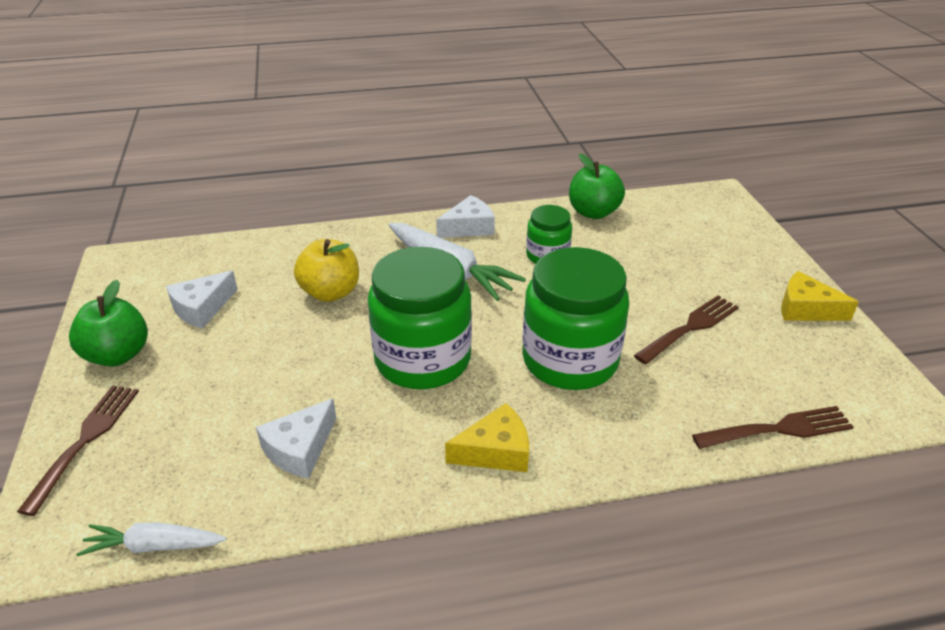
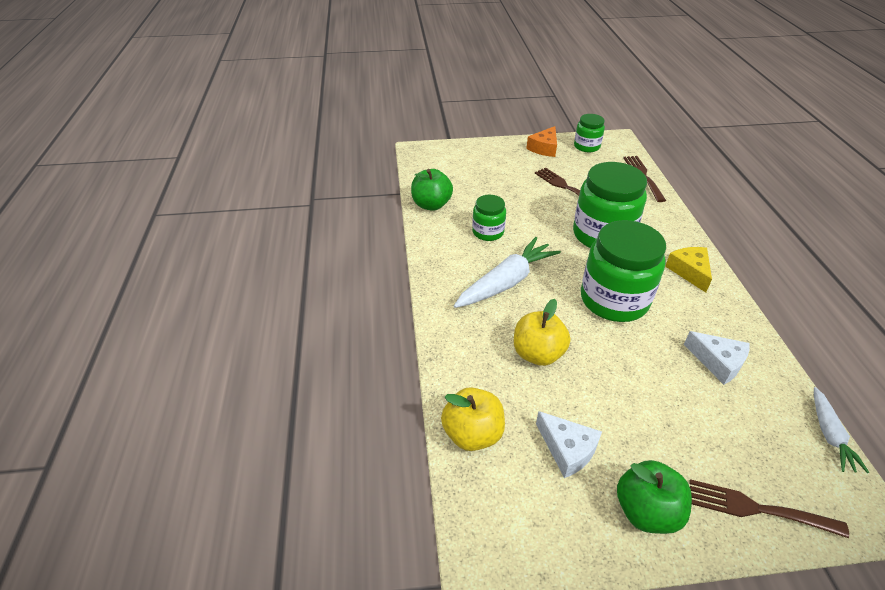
camera: 85 degrees left, 5 degrees up
white cheese [436,195,495,238] -> none
yellow cheese [781,271,859,321] -> orange cheese [526,126,557,157]
none -> yellow apple [441,387,505,451]
none -> green jar [574,114,605,152]

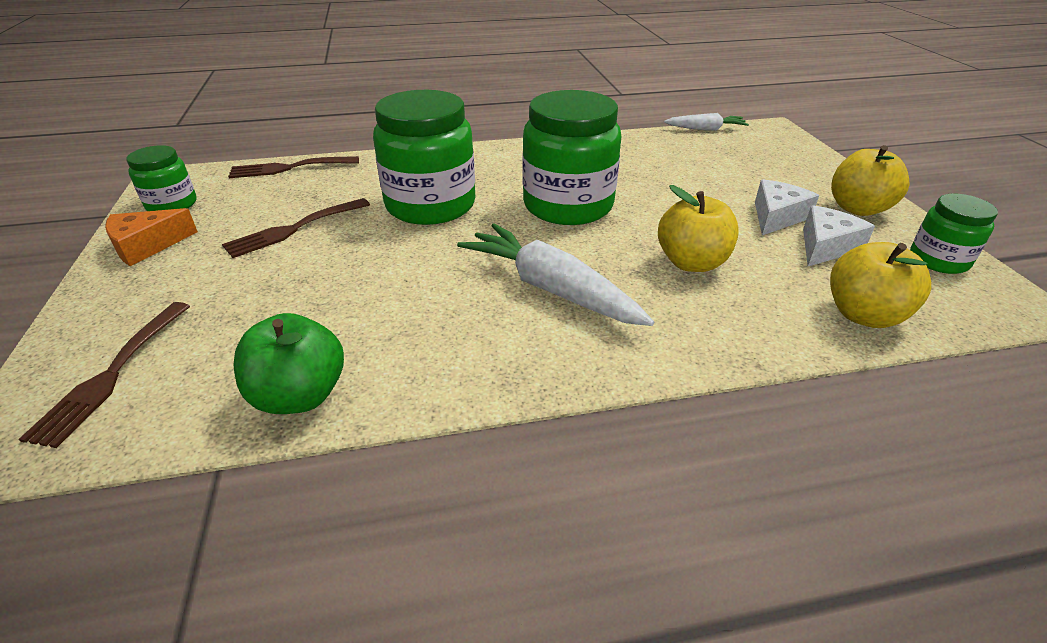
camera: 95 degrees left, 5 degrees down
green jar [472,195,506,241] -> green jar moved to [910,194,998,274]
orange cheese [526,126,557,157] -> orange cheese turned 120 degrees clockwise [105,208,198,266]
green apple [617,460,692,534] -> yellow apple [831,145,910,216]
yellow cheese [665,247,712,292] -> none
white cheese [684,331,749,385] -> white cheese moved to [755,179,819,235]
brown fork [690,479,849,538] -> brown fork moved to [19,302,190,448]

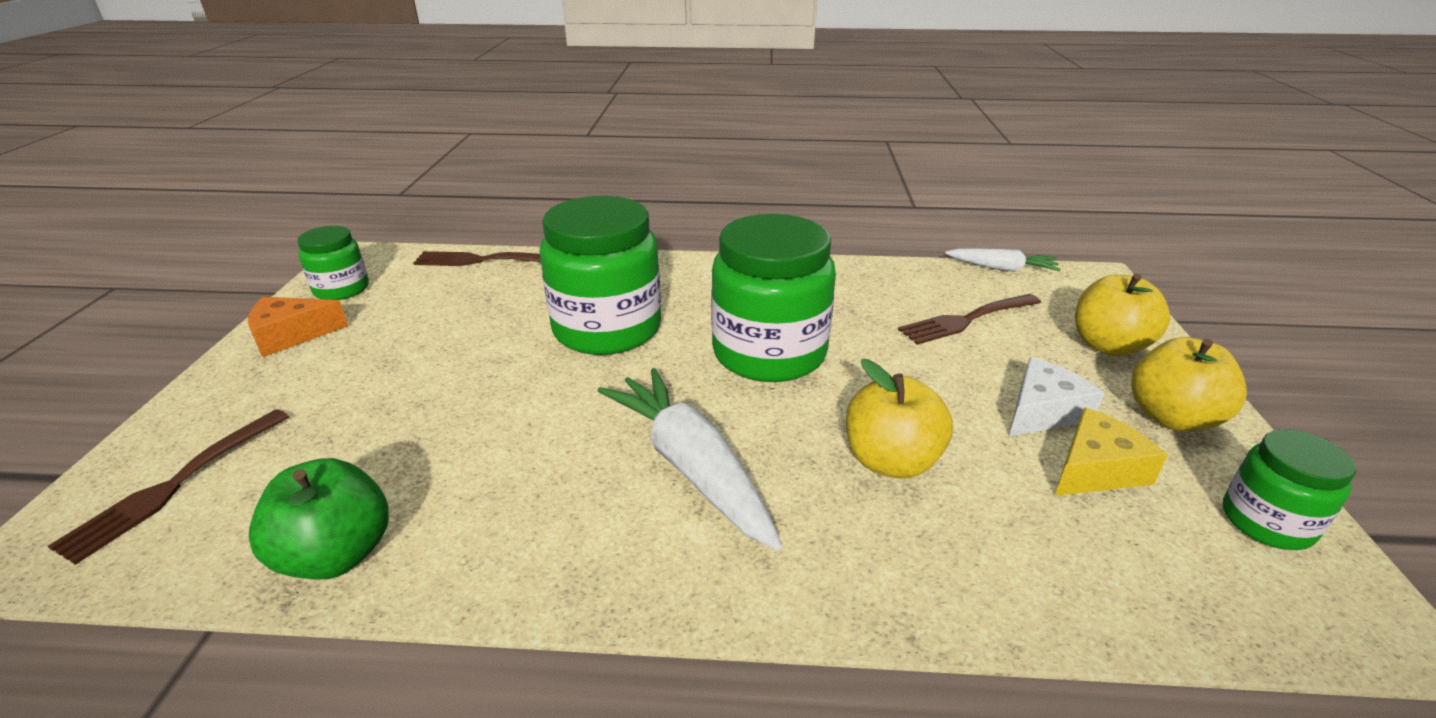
camera: 15 degrees right, 5 degrees down
brown fork [222,198,370,258] -> brown fork moved to [898,294,1041,345]
white cheese [803,205,875,266] -> yellow cheese [1054,407,1168,496]
yellow apple [830,242,931,328] -> yellow apple moved to [1075,273,1170,356]

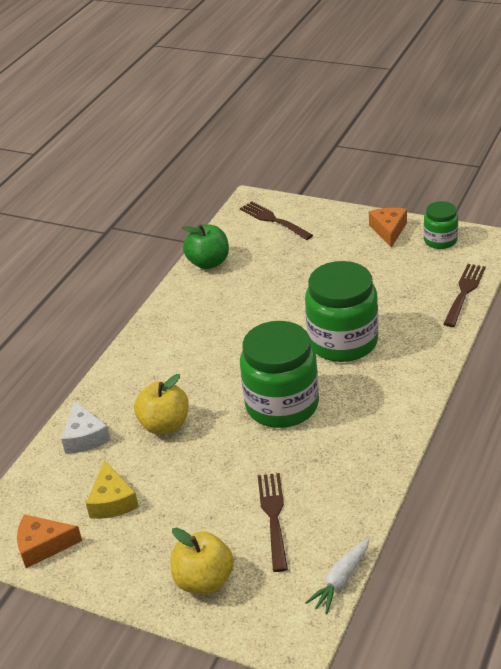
camera: 115 degrees right, 5 degrees up
white carrot [598,368,782,551] -> none
white cheese [1009,357,1104,436] -> white cheese moved to [61,401,110,454]
yellow apple [1131,337,1247,431] -> none
green jar [1223,429,1356,550] -> orange cheese [17,514,82,568]

